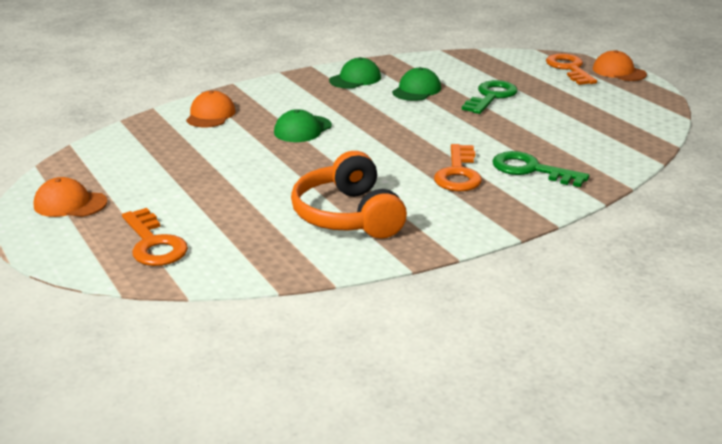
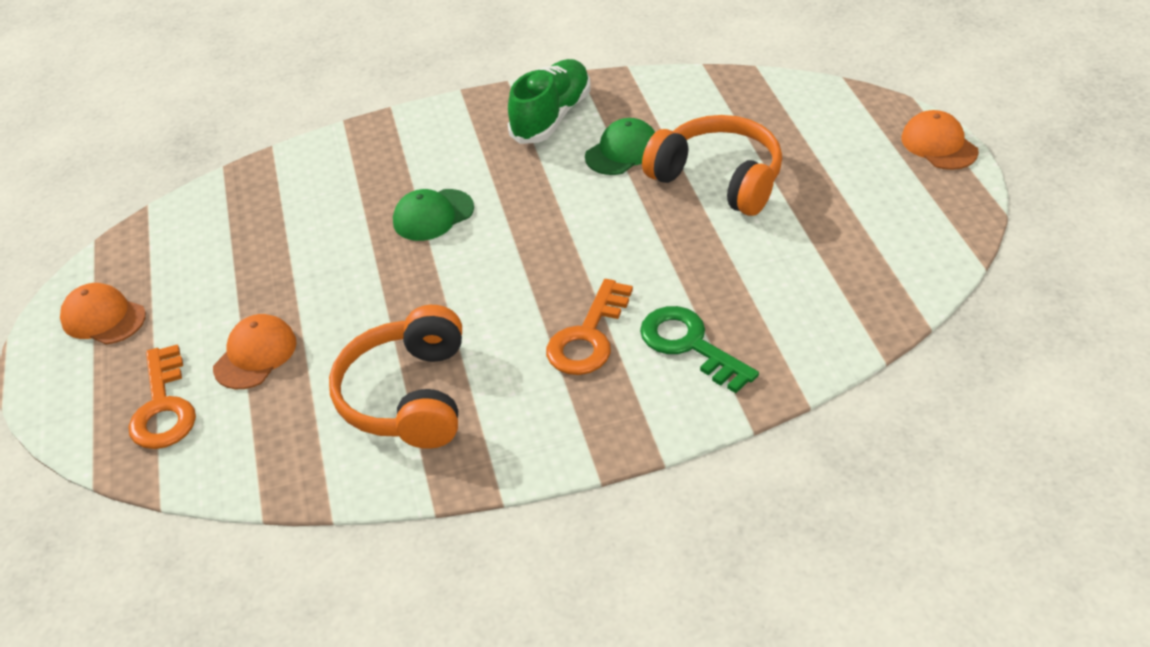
camera: 20 degrees right, 15 degrees up
orange cap [186,91,236,127] -> orange cap moved to [213,314,297,389]
green cap [329,57,381,89] -> green shoe [508,59,591,144]
green key [462,80,518,114] -> orange headphones [642,115,782,216]
orange key [546,53,597,85] -> none

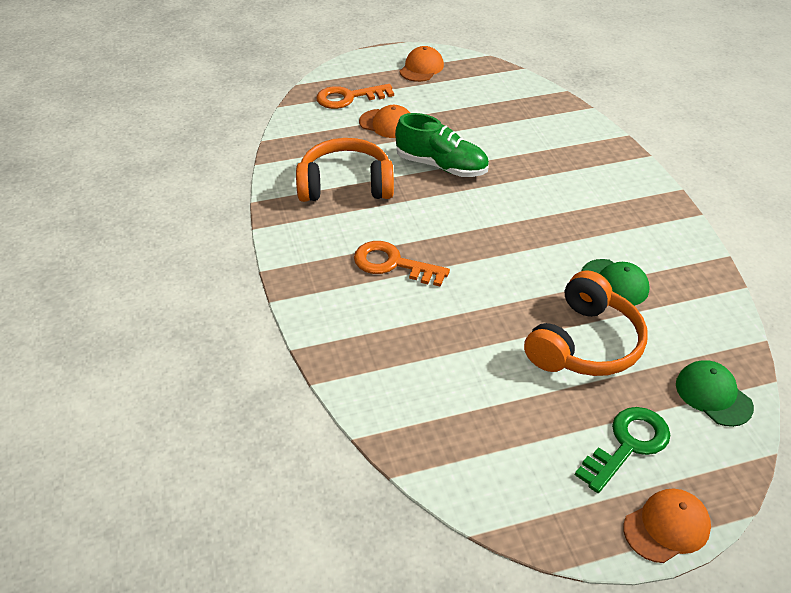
camera: 85 degrees right, 0 degrees up
green cap [393,189,474,241] -> green cap moved to [676,360,754,427]
green shoe [508,59,591,144] -> green shoe moved to [395,113,489,177]
green key [640,306,759,393] -> green key moved to [575,407,670,493]

